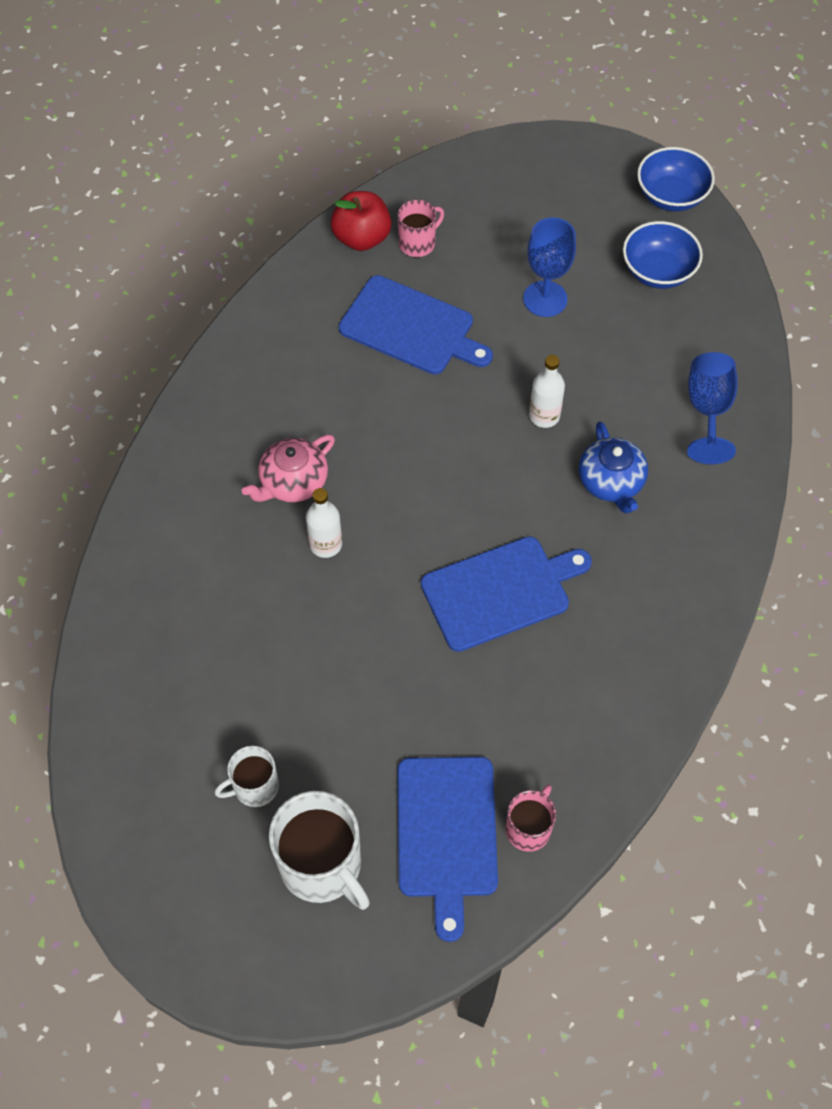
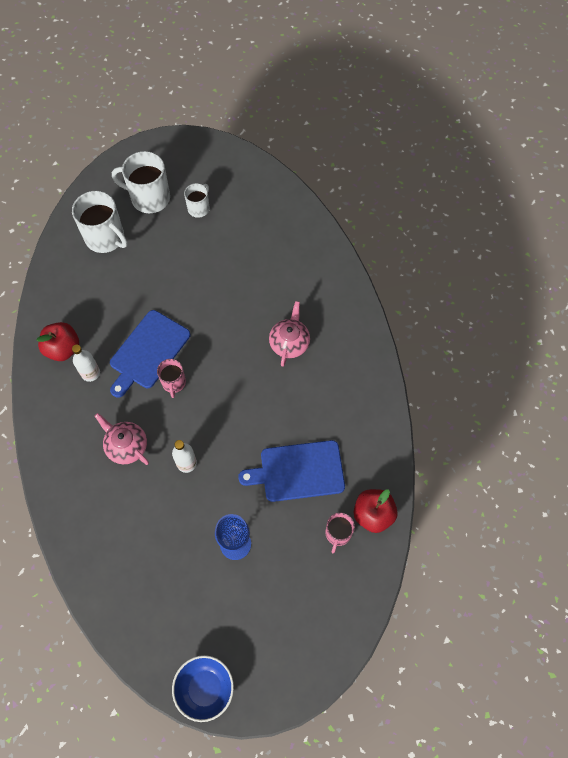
camera: 145 degrees right, 5 degrees up
white bottle [306,488,342,558] -> white bottle moved to [72,345,100,382]
blue cutting board [397,757,498,942] -> white mug [72,191,128,253]
pink mug [506,785,556,852] -> pink mug moved to [157,359,186,398]
blue teapot [579,422,648,513] -> pink teapot [95,413,149,465]
blue bowl [623,221,703,289] -> none
blue goblet [687,352,738,464] -> none
none -> red apple [36,322,79,361]

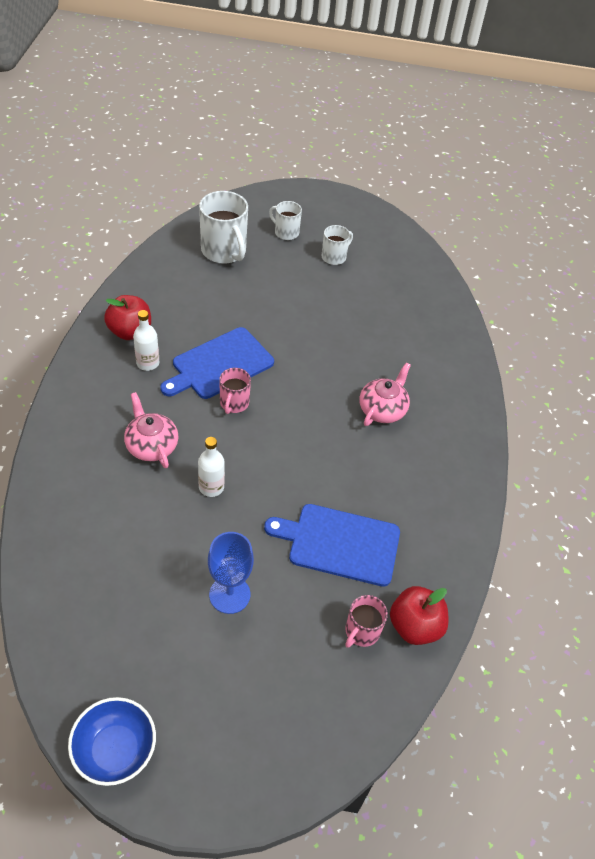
camera: 15 degrees right, 15 degrees down
white mug [112,151,170,213] -> white mug [269,201,302,240], size x0.56

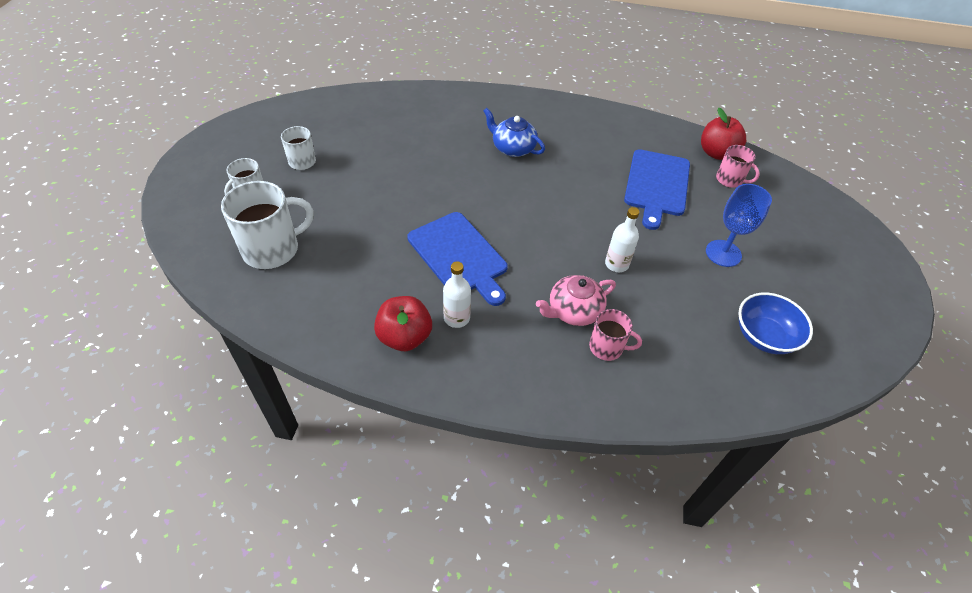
camera: 85 degrees left, 0 degrees up
blue bowl [68,697,156,786] -> blue bowl moved to [738,292,813,354]
pink mug [219,368,251,414] -> pink mug moved to [589,309,642,361]
pink teapot [360,362,411,426] -> blue teapot [483,108,545,157]

